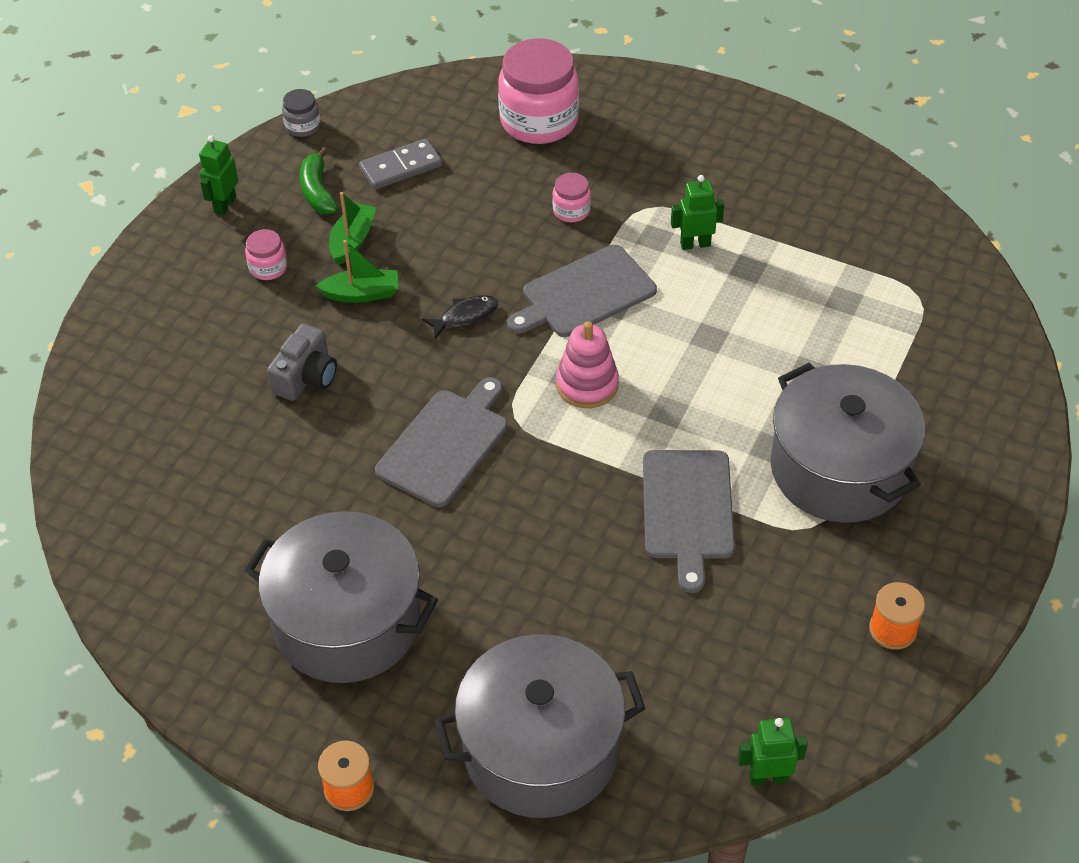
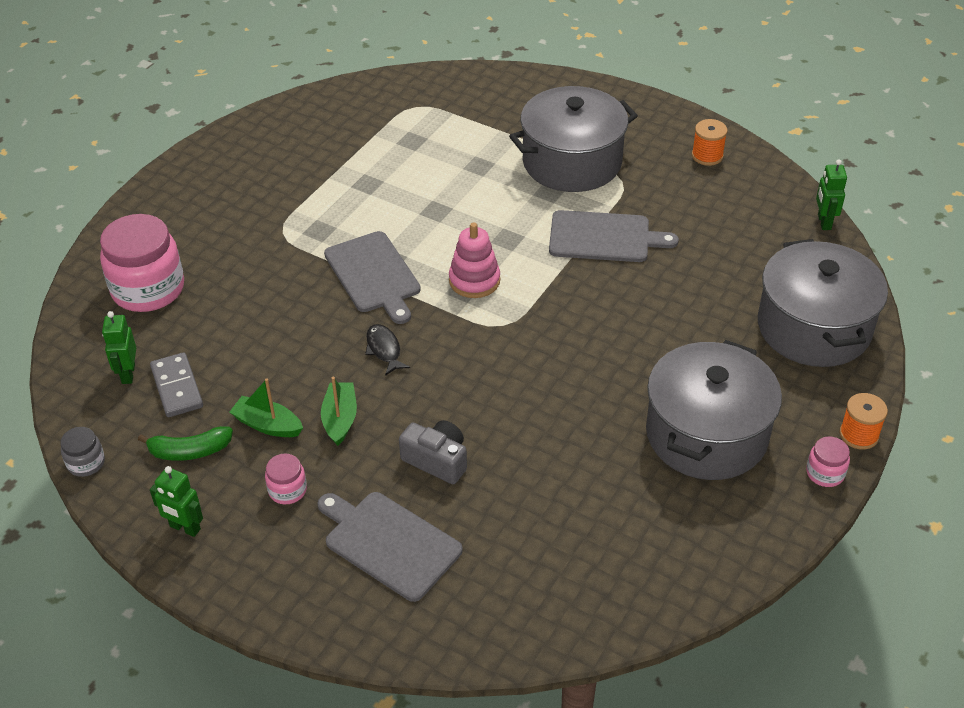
camera: 85 degrees left, 5 degrees down
grey cutting board [375,377,507,507] -> grey cutting board moved to [318,492,463,602]
pink jar [552,173,591,222] -> pink jar moved to [806,436,850,487]
green robot [671,175,724,250] -> green robot moved to [102,311,136,384]

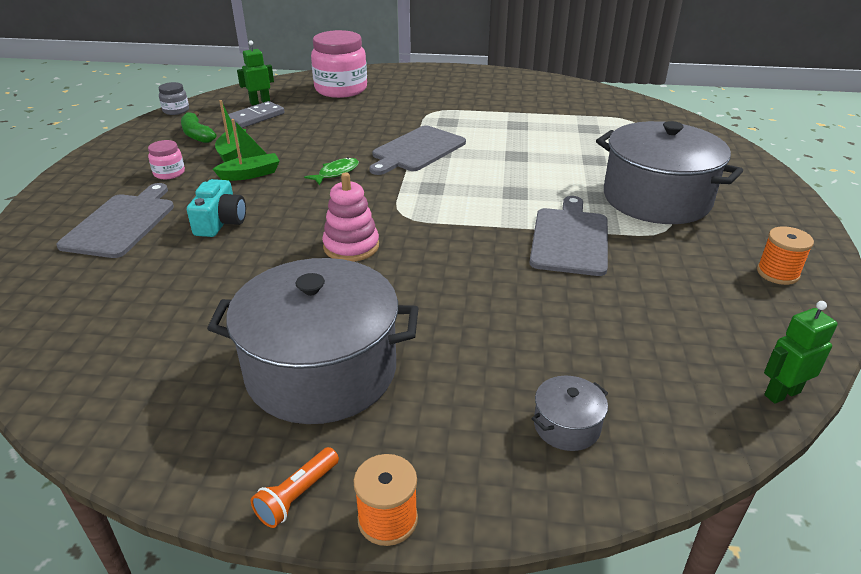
camera: 65 degrees right, 10 degrees down
green robot [150,466,203,537] -> none
black fish [365,324,410,376] -> green fish [304,157,359,185]
grey camera [399,420,467,484] -> turquoise camera [187,179,246,237]
pink stacking toy [449,222,500,298] -> pink stacking toy moved to [322,172,379,262]
grey cutting board [549,210,679,262] -> grey cutting board turned 150 degrees counterclockwise [530,196,608,276]
grey pot [758,239,888,367] -> grey pot [532,376,608,451], size x0.40
pink jar [806,436,850,487] -> orange flashlight [251,447,339,528]

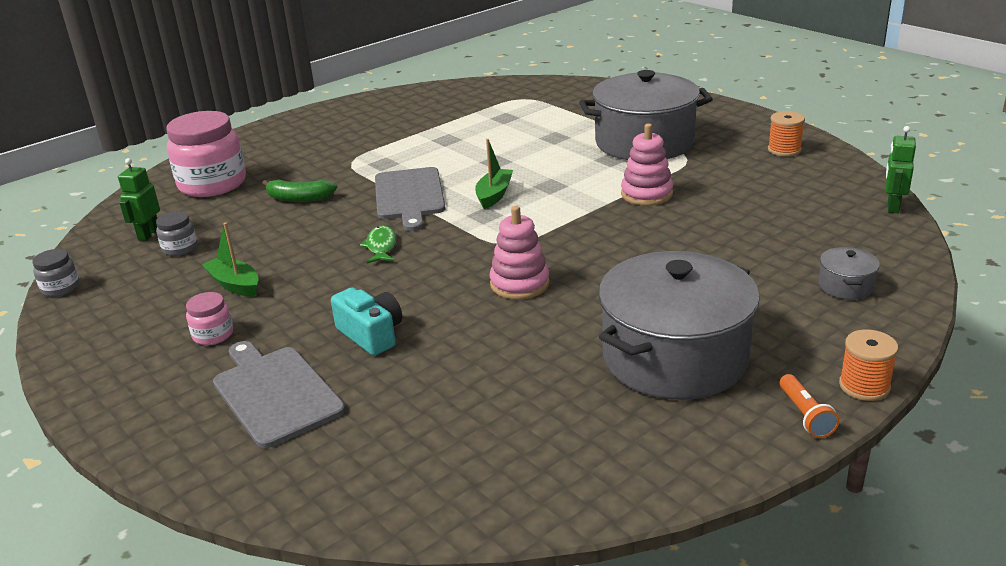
camera: 45 degrees left, 5 degrees down
green banana [181,111,217,143] -> green banana moved to [262,180,337,202]
green boat [213,119,280,181] -> green boat moved to [475,139,513,209]
grey domino [228,101,284,128] -> grey jar [156,211,197,256]
grey cutting board [530,196,608,276] -> pink stacking toy [621,123,673,206]

